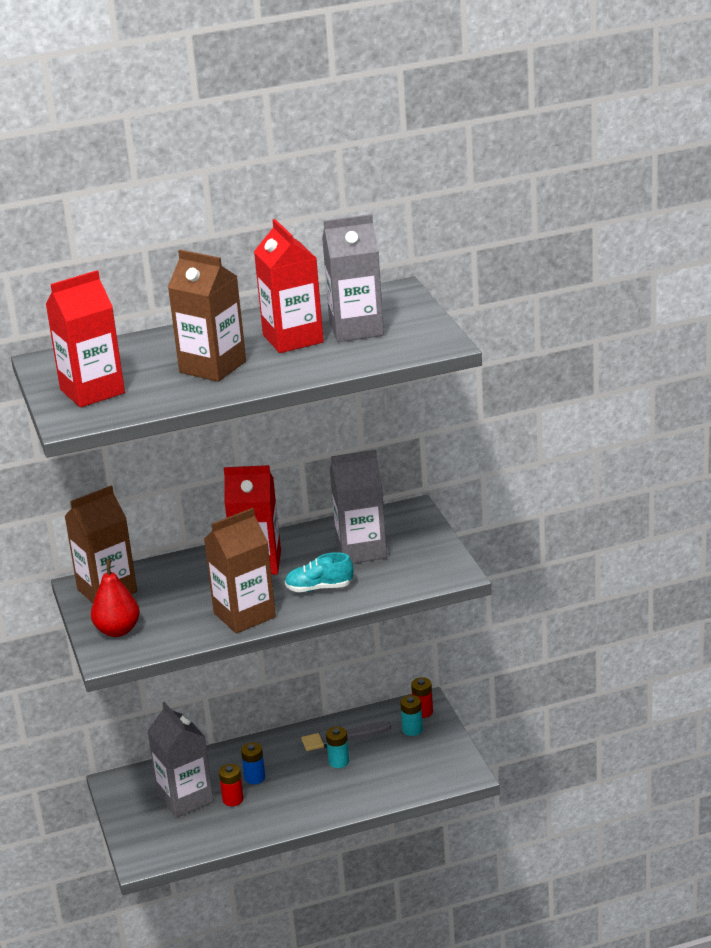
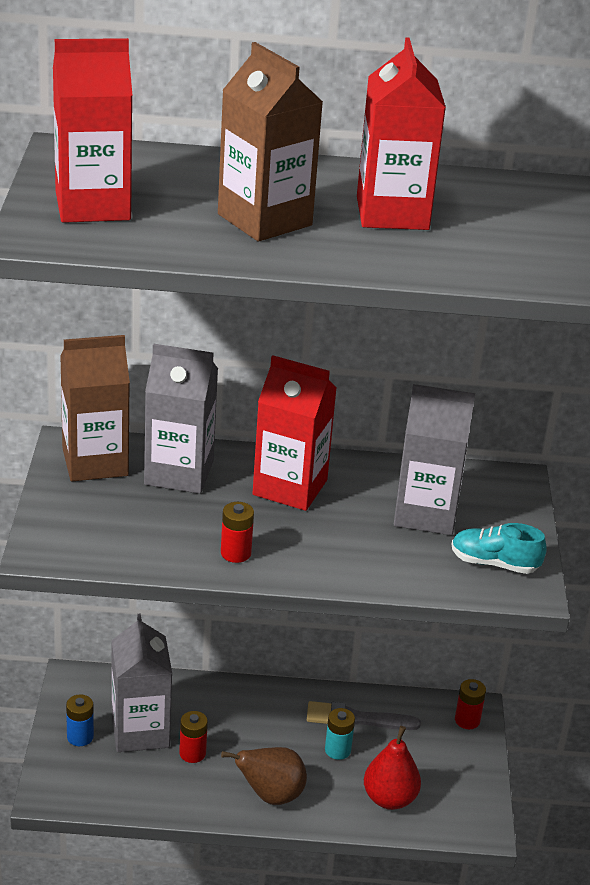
camera: 15 degrees right, 5 degrees up
red pear [91,559,140,637] -> red pear moved to [364,726,421,810]
brown carton [204,508,276,634] -> red battery [221,502,254,563]
blue battery [241,742,265,784] -> blue battery moved to [66,694,94,746]
turquoise shoe [285,552,353,592] -> turquoise shoe moved to [452,523,547,574]
grey carton [322,214,384,342] -> grey carton moved to [144,344,218,494]
turquoise battery [400,695,423,736] -> none
none -> brown pear [221,747,307,805]

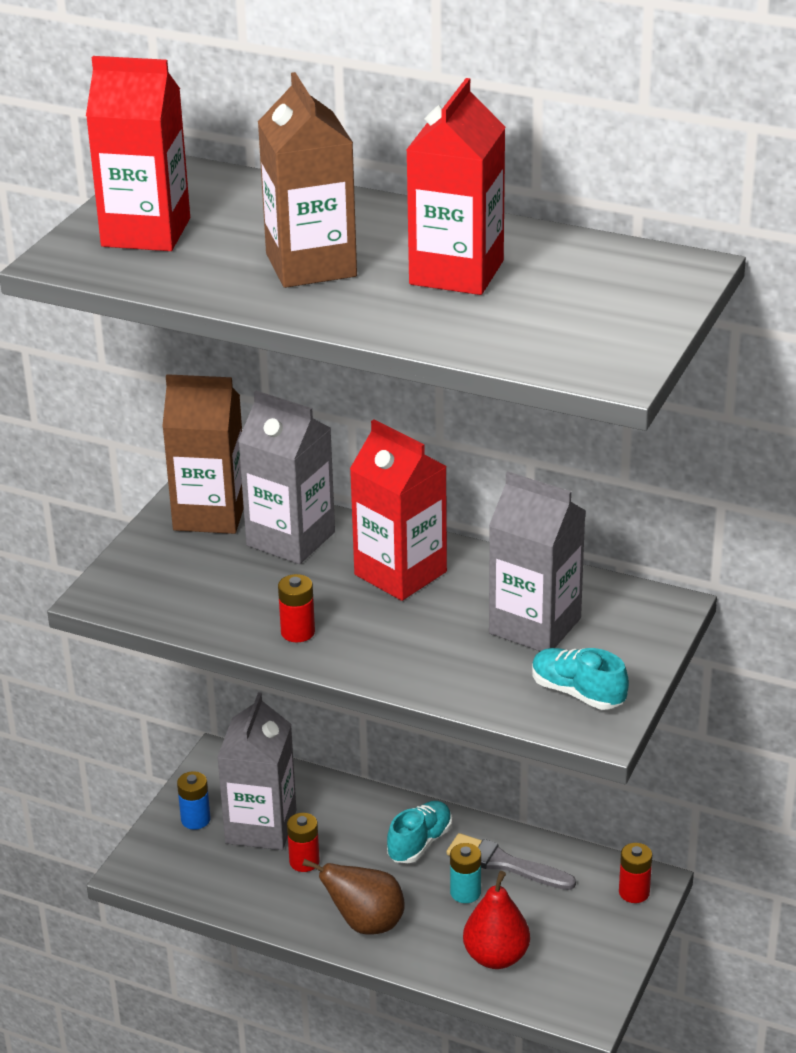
camera: 25 degrees right, 0 degrees up
none -> turquoise shoe [387,801,452,863]

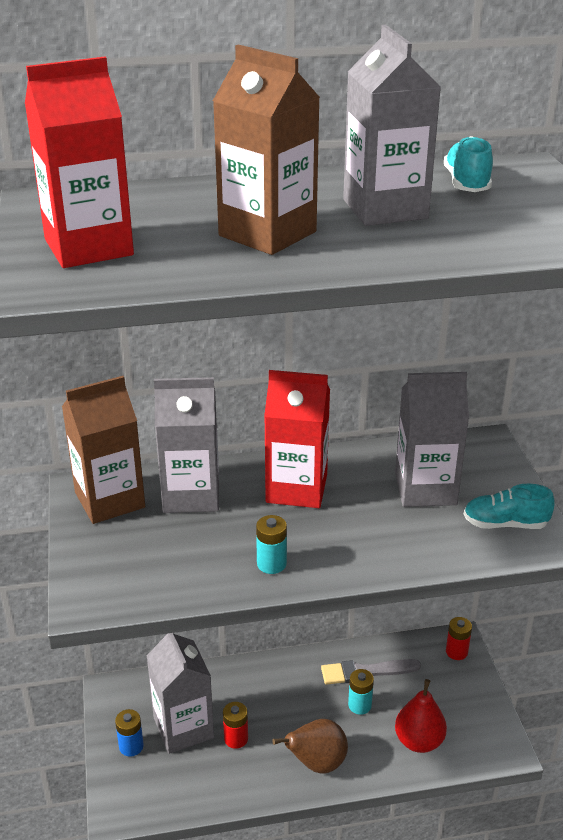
camera: 35 degrees left, 0 degrees up
red battery [278,574,315,642] -> turquoise battery [256,515,287,574]
turquoise shoe [387,801,452,863] -> turquoise shoe moved to [444,136,493,192]
red carton [406,78,506,295] -> grey carton [343,25,441,226]

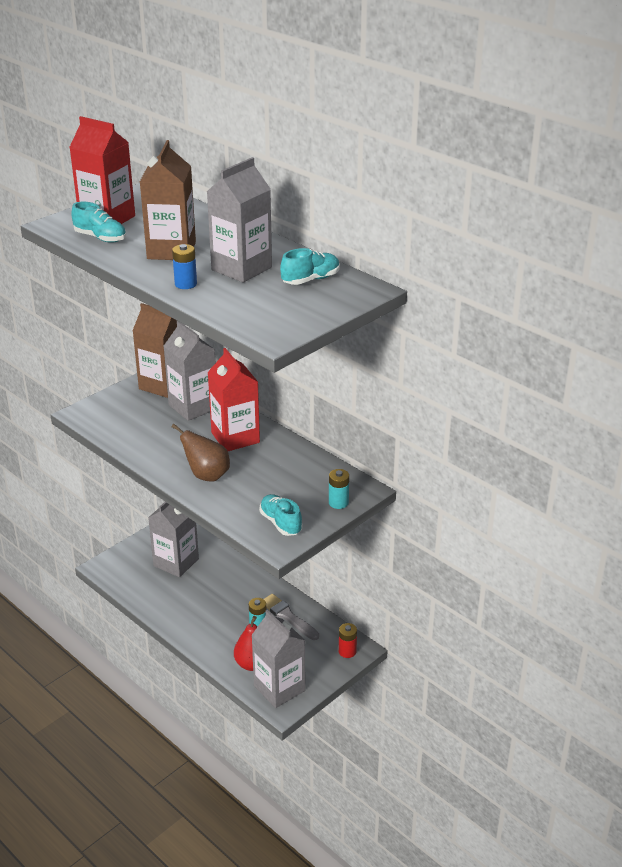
camera: 55 degrees right, 0 degrees up
blue battery [115,709,144,757] -> blue battery moved to [172,244,197,289]
red battery [223,702,248,749] -> none
turquoise battery [256,515,287,574] -> turquoise battery moved to [329,469,349,509]
brown pear [272,719,348,774] -> brown pear moved to [171,424,230,482]
grey carton [395,372,469,507] -> grey carton moved to [251,610,305,708]
none -> turquoise shoe [71,202,126,243]

